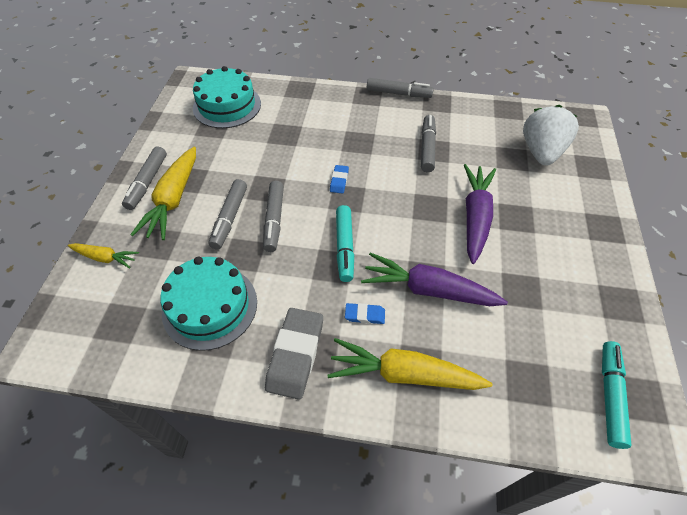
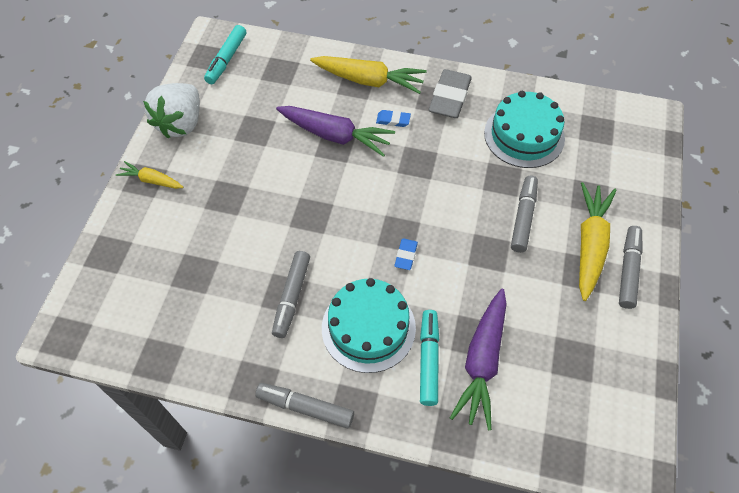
camera: 175 degrees left, 5 degrees up
yellow carrot [68,243,139,268] -> yellow carrot moved to [116,161,183,189]
turquoise cake [193,66,261,128] -> turquoise cake moved to [322,278,416,373]
grey marker [263,181,284,252] -> none
turquoise marker [336,205,354,282] -> turquoise marker moved to [420,310,439,406]
purple carrot [464,164,496,264] -> purple carrot moved to [450,288,507,430]
white strawberry [523,105,579,166] -> white strawberry moved to [143,83,200,139]

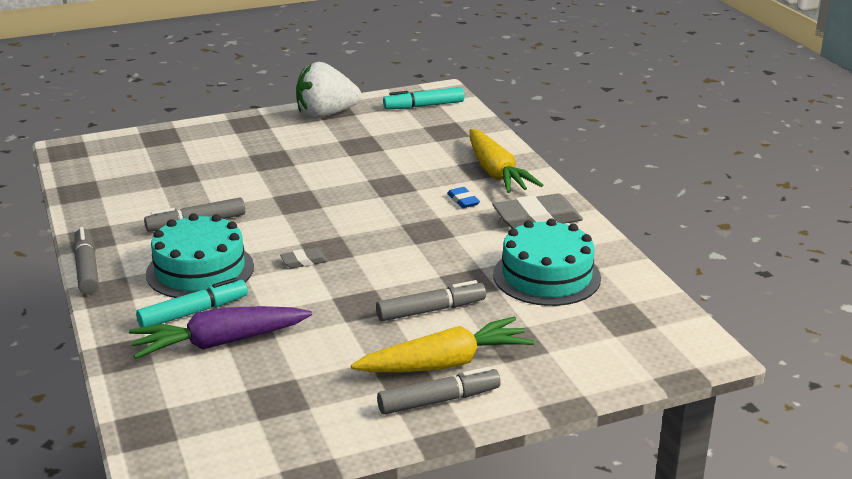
camera: 55 degrees right, 30 degrees down
yellow carrot [116,161,183,189] -> none
purple carrot [276,106,395,157] -> none
blue eraser [394,238,418,270] -> grey eraser [280,248,327,268]

